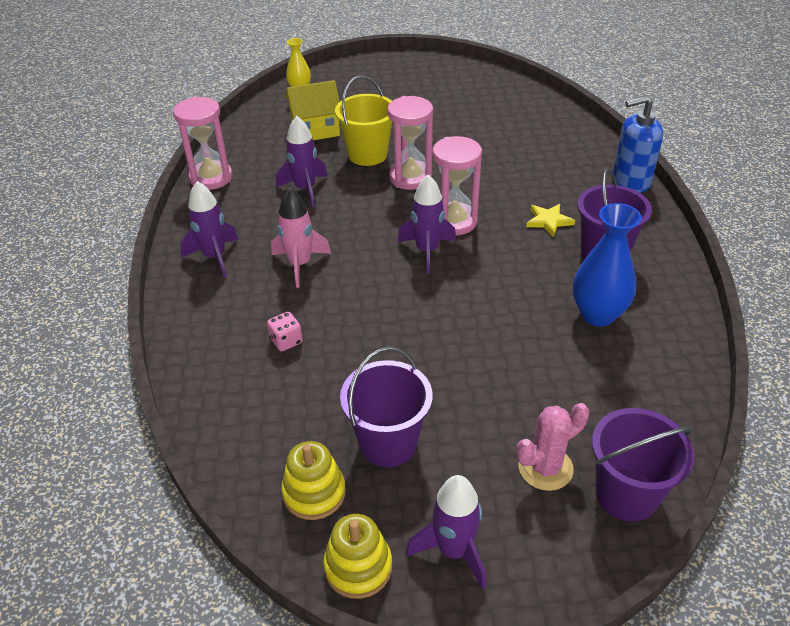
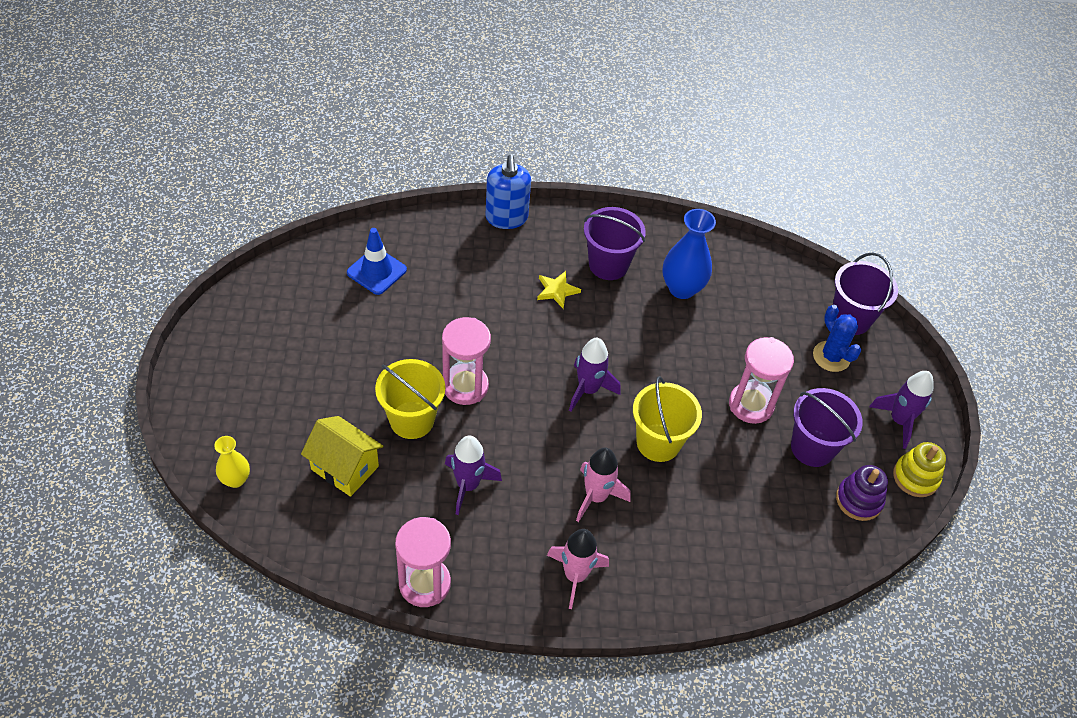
camera: 90 degrees left, 10 degrees up
purple rocket [180,181,239,278] -> pink rocket [547,529,609,609]
pink dice [267,312,303,351] -> none
yellow stacking toy [281,441,346,520] -> purple stacking toy [836,465,888,521]
yellow house [285,80,340,140] -> yellow house turned 45 degrees counterclockwise [301,416,383,497]
pink hourglass [432,136,482,235] -> pink hourglass moved to [729,337,794,424]
pink cactus [517,403,589,491] -> blue cactus [813,305,861,372]
none -> blue traffic cone [347,228,407,295]
none -> yellow bucket [633,376,702,462]

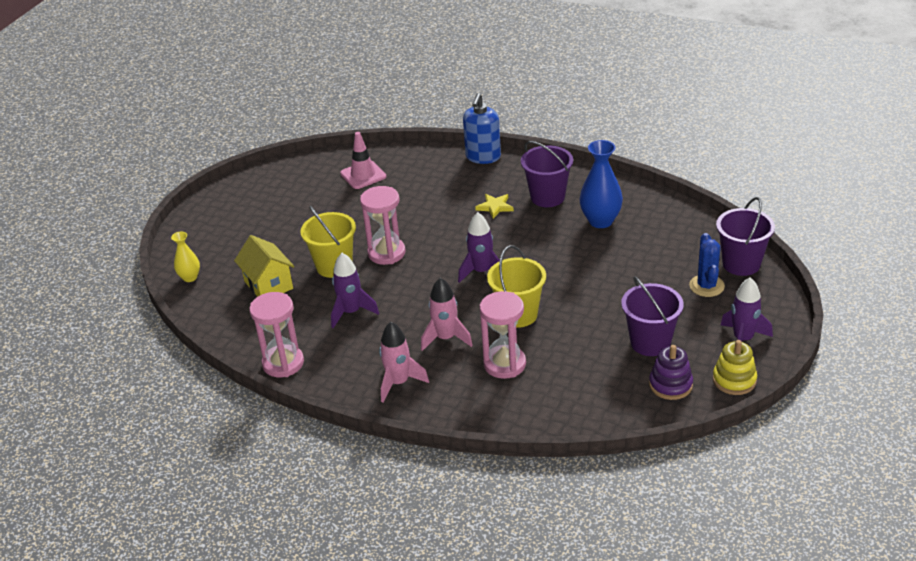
camera: 30 degrees right, 15 degrees down
blue traffic cone [347,228,407,295] -> pink traffic cone [340,132,386,189]
pink hourglass [729,337,794,424] -> pink hourglass moved to [480,291,526,379]

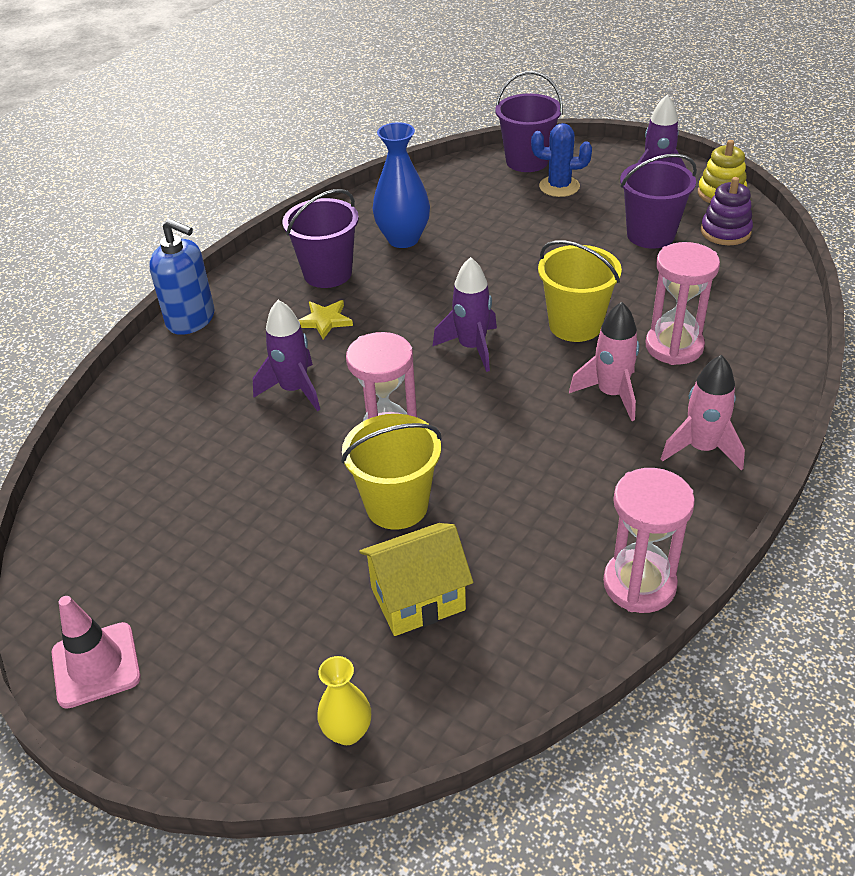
camera: 80 degrees left, 5 degrees up
purple rocket [331,253,379,328] -> purple rocket moved to [253,300,320,411]
pink traffic cone [340,132,386,189] -> pink traffic cone moved to [52,596,141,709]

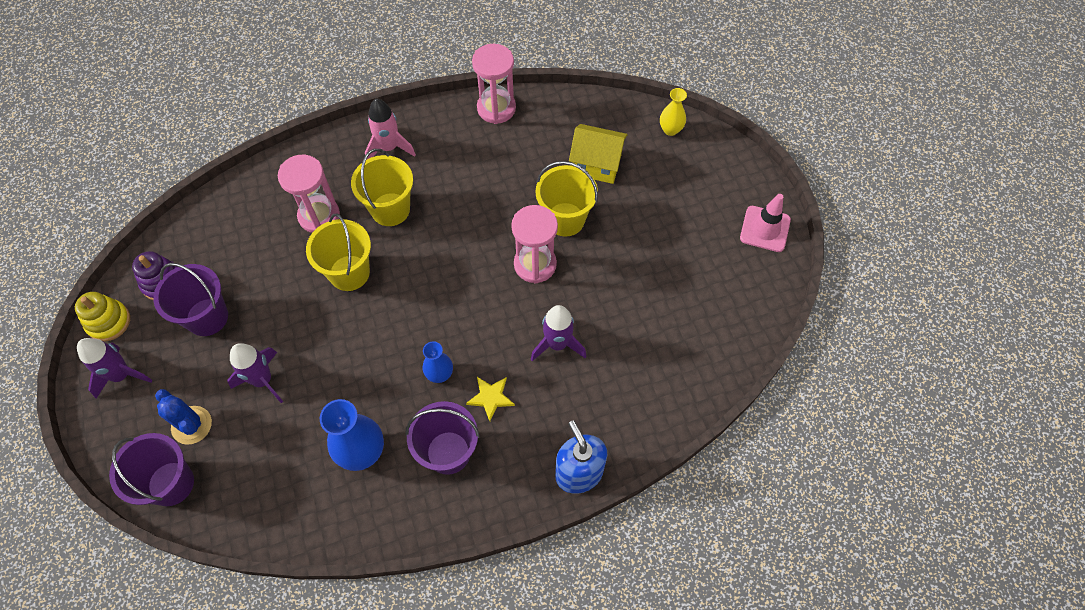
camera: 145 degrees left, 20 degrees up
purple rocket [433,257,497,372] -> purple rocket moved to [227,343,283,403]
pink rocket [569,302,639,421] -> yellow bucket [351,149,413,226]
none -> blue vase [422,341,453,383]

